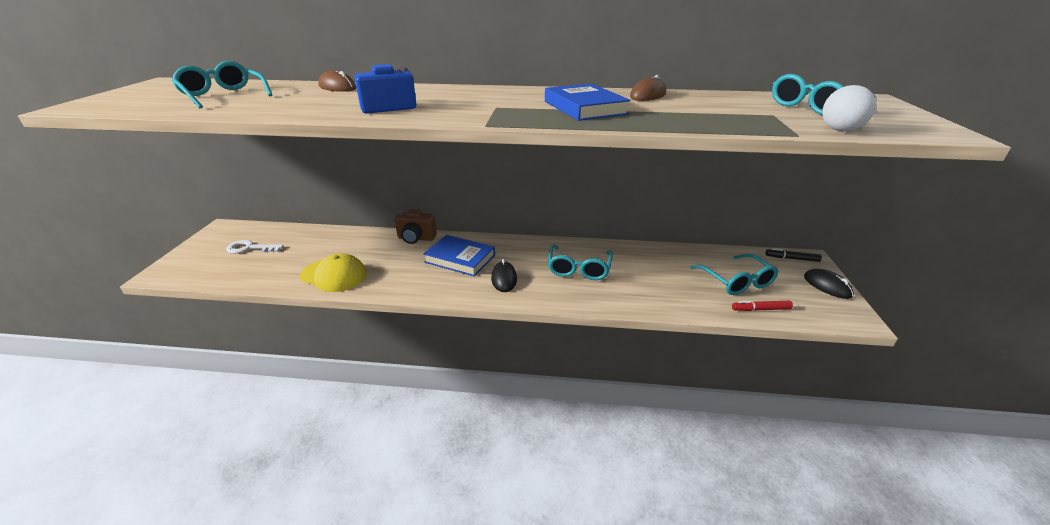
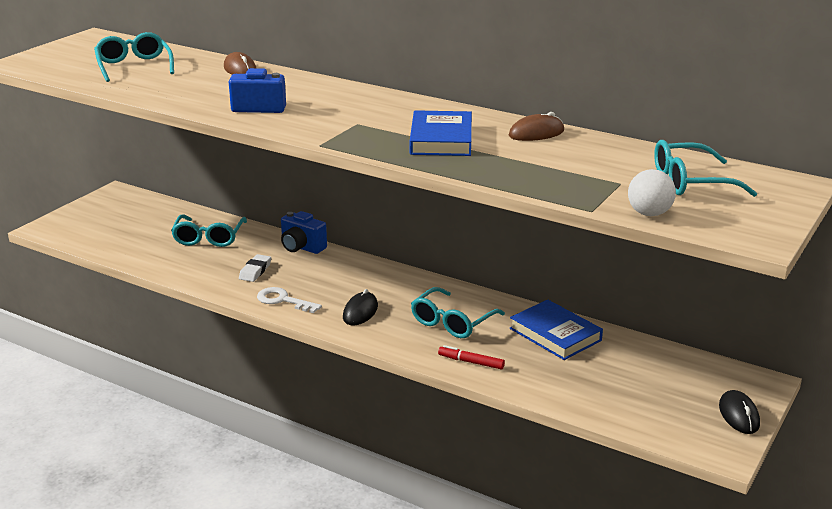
camera: 25 degrees right, 5 degrees down
white key [226,240,284,254] -> white key moved to [257,287,322,313]
yellow cap [300,253,367,292] -> none
brown camera [395,209,437,244] -> blue camera [281,211,327,254]
blue book [423,235,495,277] -> blue book moved to [510,299,603,360]
turquoise glasses [691,254,779,295] -> turquoise glasses moved to [171,214,247,247]
red marker [732,301,793,311] -> red marker moved to [438,345,505,370]
black marker [766,248,822,262] -> none
none -> white eraser [239,254,271,282]

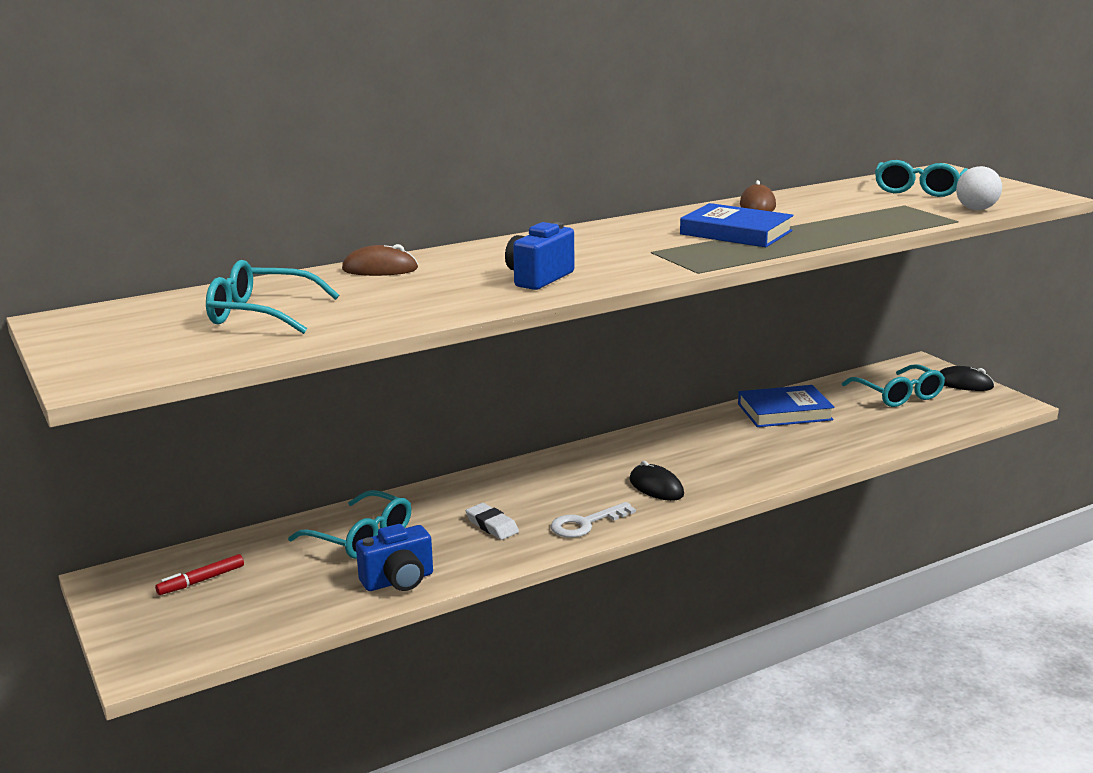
camera: 60 degrees left, 5 degrees down
blue camera [281,211,327,254] -> blue camera moved to [356,524,433,591]
turquoise glasses [411,287,505,338] -> turquoise glasses moved to [842,364,945,407]
red marker [438,345,505,370] -> red marker moved to [155,554,244,595]

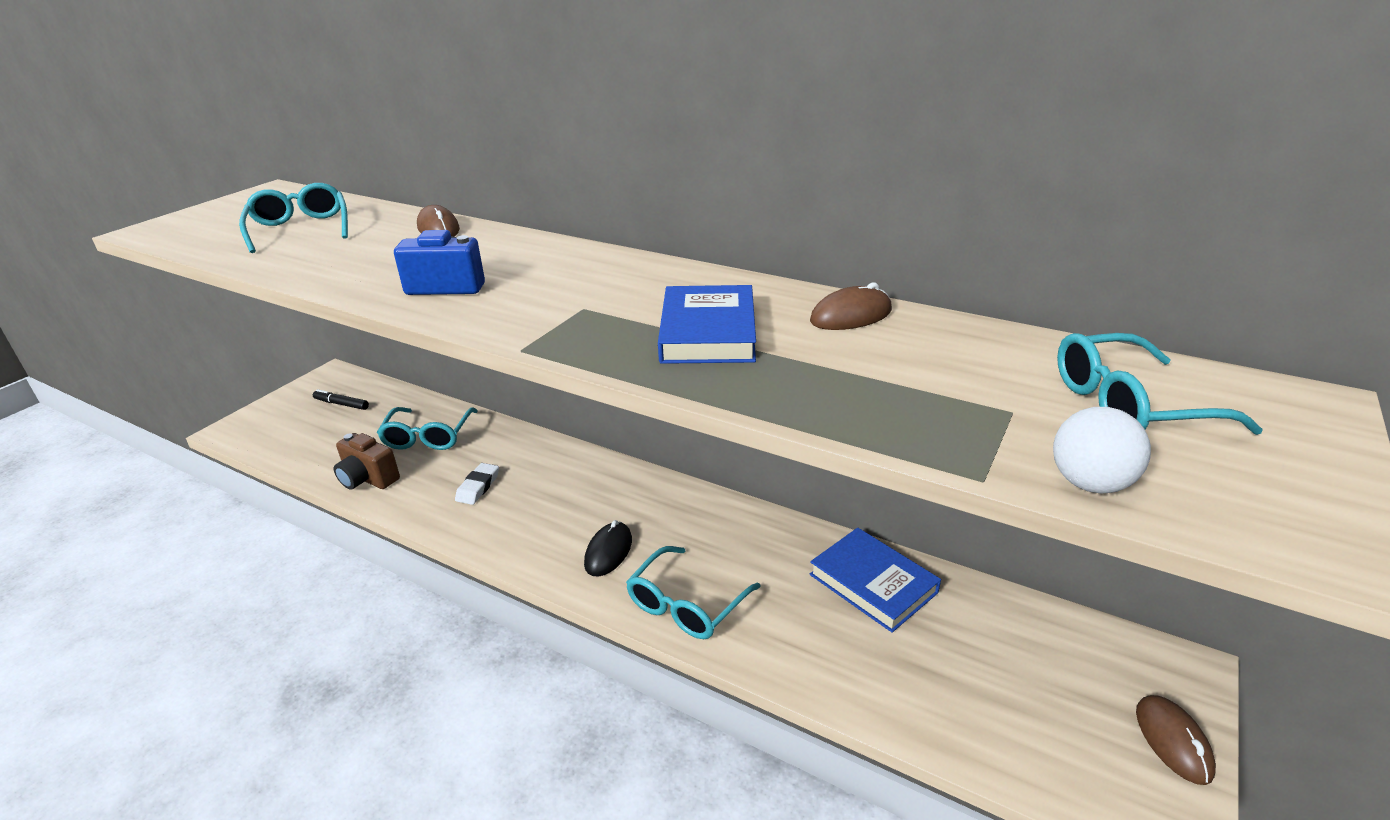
camera: 60 degrees right, 10 degrees up
red marker [155,554,244,595] -> black marker [313,389,369,410]
blue camera [356,524,433,591] -> brown camera [334,433,400,489]
white key [550,502,636,538] -> none
turquoise glasses [842,364,945,407] -> turquoise glasses moved to [626,546,761,639]
black mouse [940,366,995,391] -> brown mouse [1136,695,1216,785]

